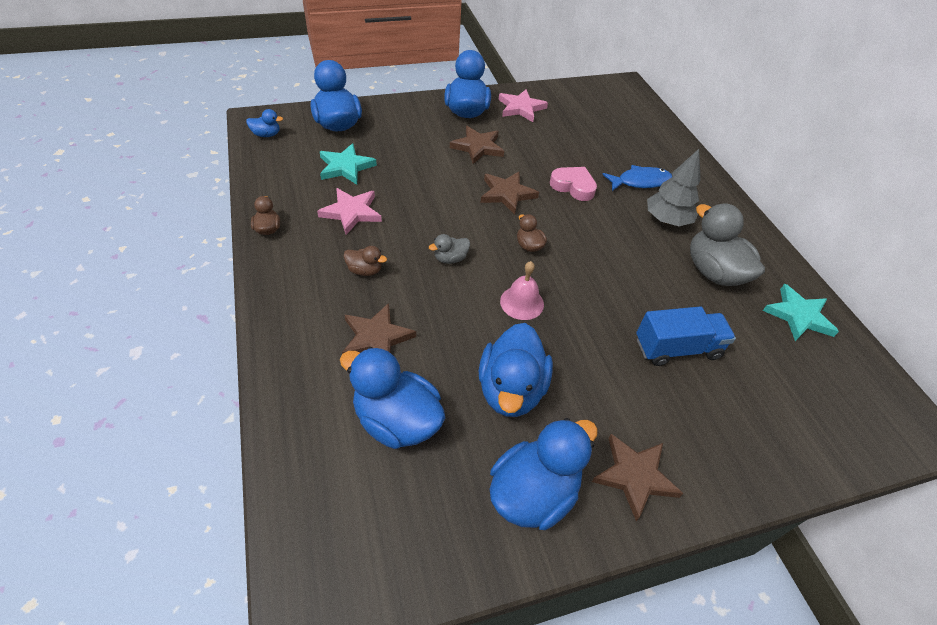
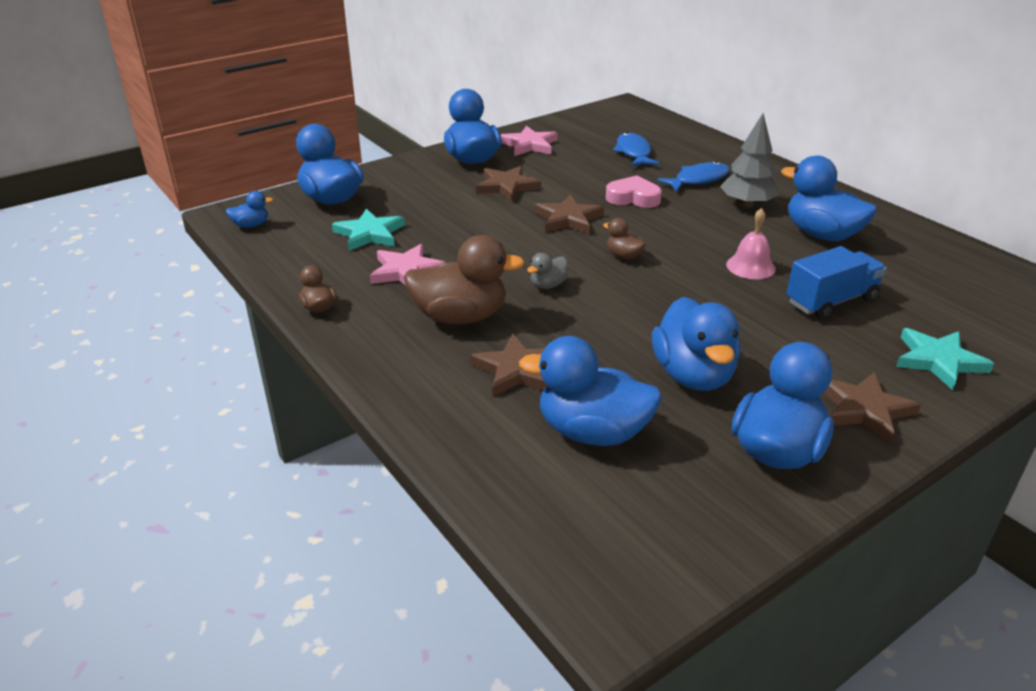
camera: 15 degrees left, 15 degrees down
brown duck [344,246,387,276] -> brown duck [404,235,525,325], size x2.11
pink bell [500,261,544,320] -> pink bell moved to [726,208,776,279]
grey duck [690,203,765,286] -> blue duck [781,155,877,241]
turquoise star [763,284,839,341] -> turquoise star moved to [896,328,994,390]
none -> blue fish [613,132,660,166]

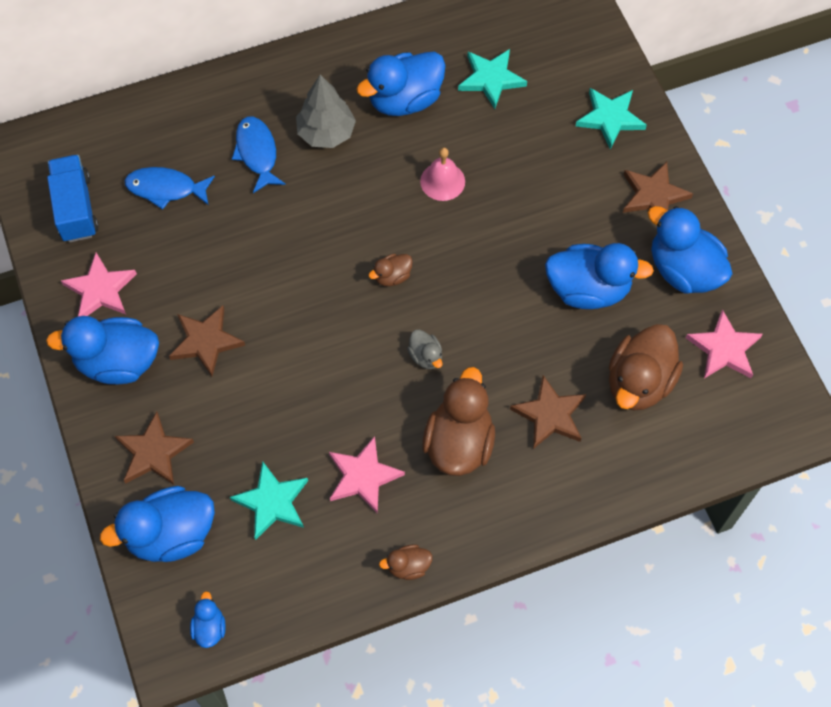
camera: 75 degrees left, 30 degrees up
blue duck [519,336,662,446] -> brown duck [609,324,683,410]
brown star [535,194,604,234] -> brown star moved to [115,411,194,485]
pink heart [606,175,662,208] -> none
blue truck [786,246,887,319] -> blue truck moved to [47,155,99,242]
none -> turquoise star [458,49,527,109]
none -> pink star [686,309,763,378]

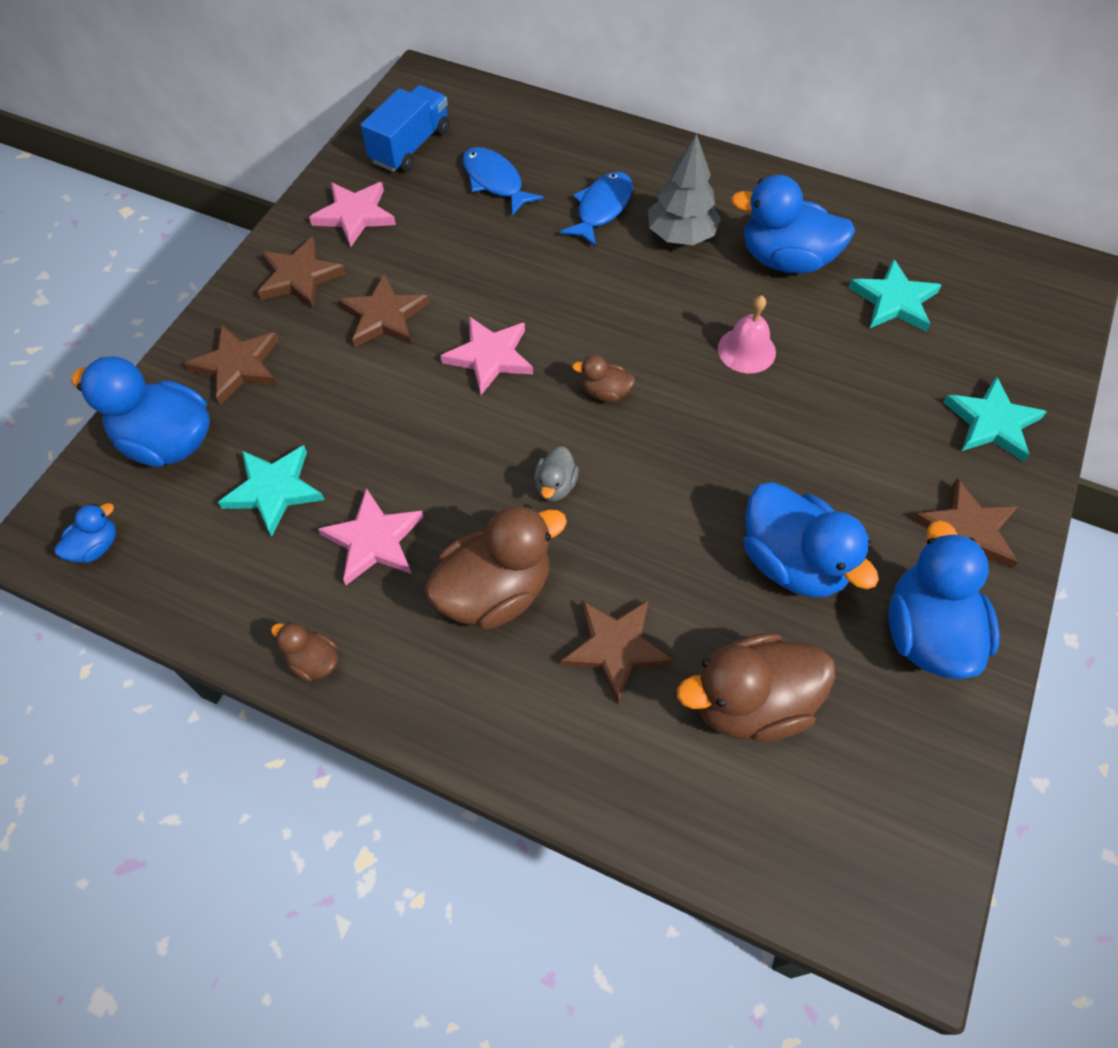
camera: 45 degrees right, 5 degrees down
blue duck [46,316,159,384] -> brown star [258,237,346,309]
pink star [686,309,763,378] -> pink star moved to [441,316,533,395]

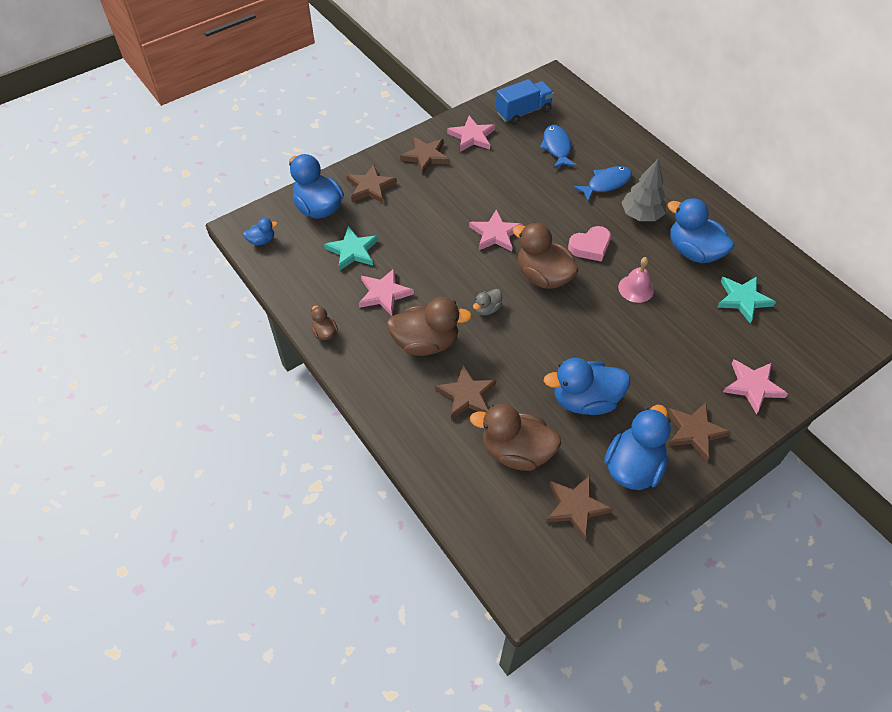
camera: 30 degrees right, 5 degrees down
brown star [338,274,430,347] -> brown star moved to [546,475,613,540]
brown duck [572,355,635,402] -> brown duck [513,222,579,289], size x2.11
blue duck [744,482,879,598] -> blue duck turned 90 degrees clockwise [544,358,630,415]
turquoise star [943,376,1047,462] -> pink star [723,359,788,414]
none -> pink heart [568,226,611,262]

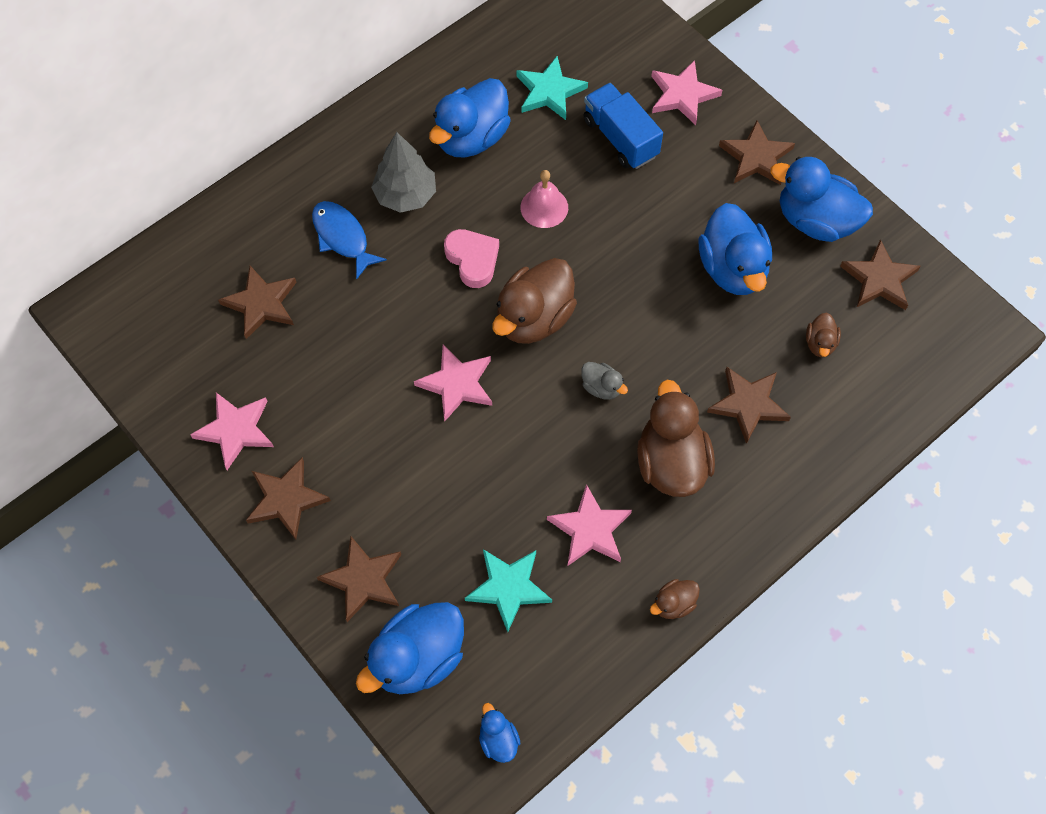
camera: 95 degrees left, 10 degrees up
brown duck [470,404,561,471] -> brown duck [806,312,841,357], size x0.47
blue truck [496,79,554,125] -> blue truck moved to [584,83,663,169]
blue fish [540,125,577,168] -> brown star [218,266,297,339]

